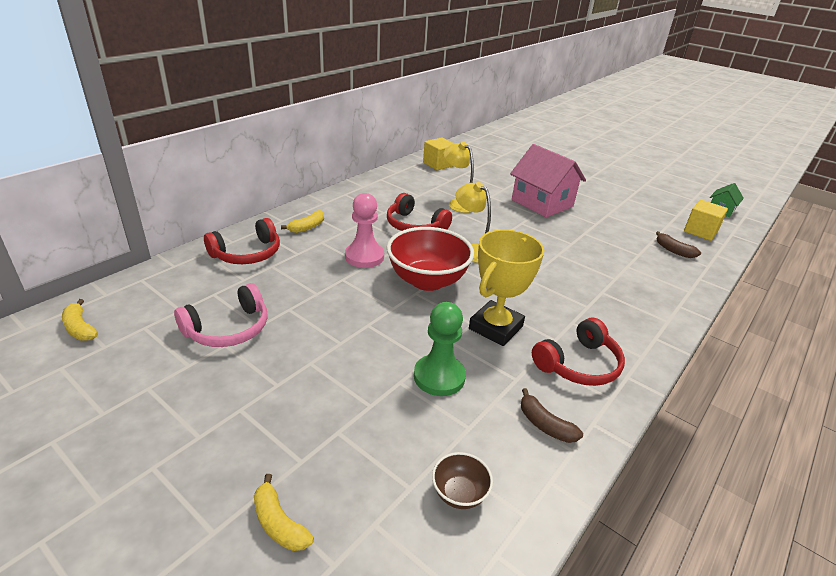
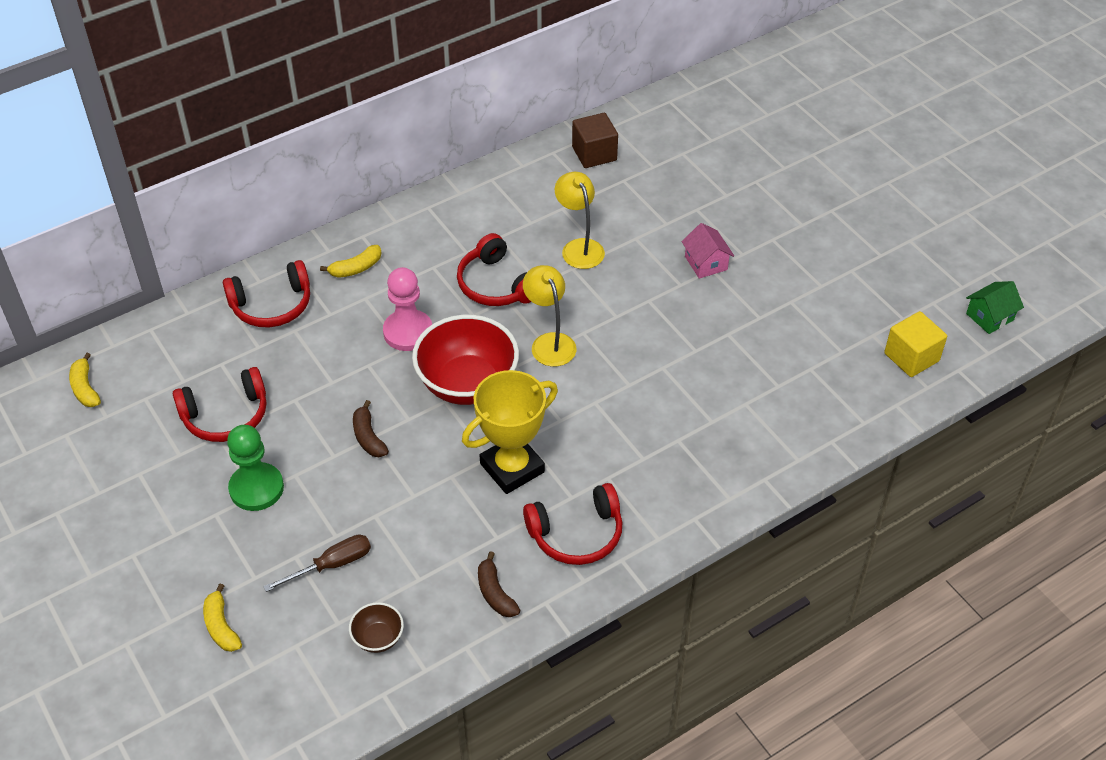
camera: 20 degrees right, 15 degrees up
pink headphones [174,283,268,347] -> red headphones [173,367,266,442]
green pawn [414,302,466,396] -> green pawn moved to [227,425,284,511]
yellow cube [423,138,454,170] -> brown cube [572,113,618,168]
pink house [510,144,586,217] -> pink house [682,223,734,279], size x0.49
brown banana [656,231,701,258] -> brown banana moved to [353,400,389,457]
none -> brown screwdriver [263,534,371,592]

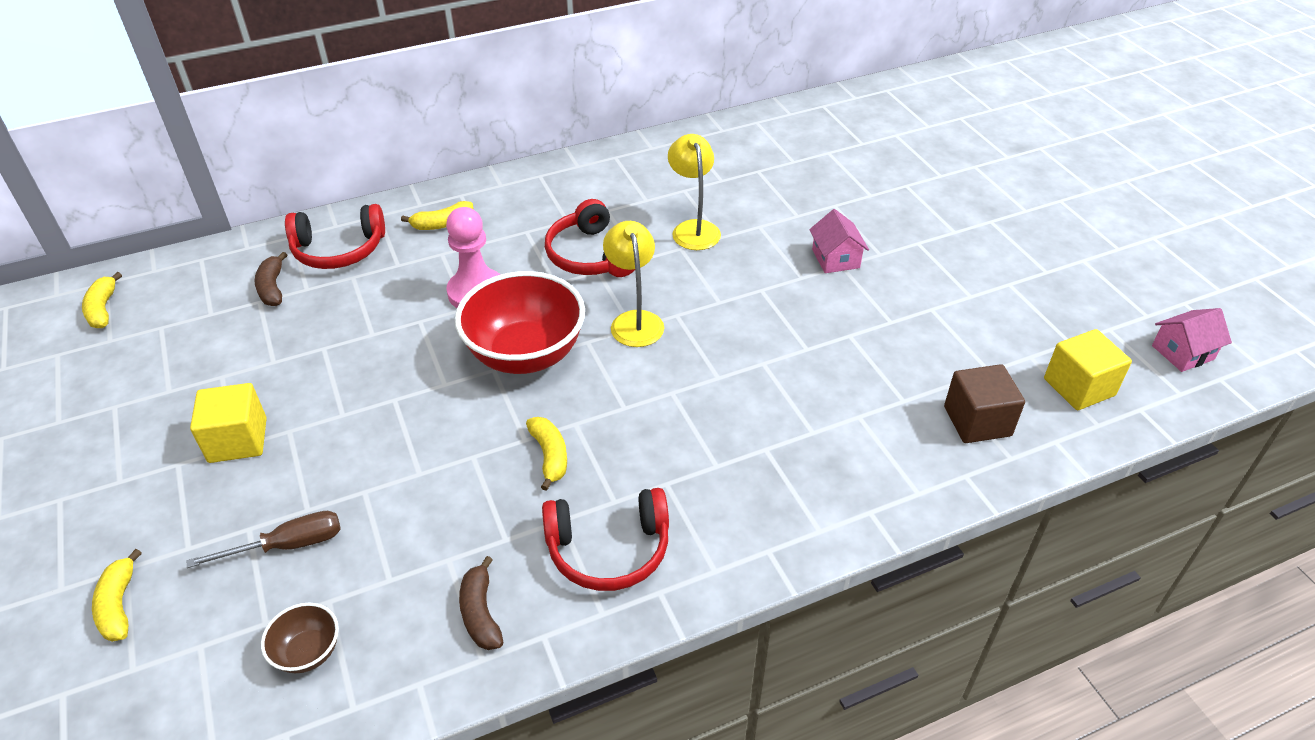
camera: 10 degrees right, 5 degrees down
red headphones [173,367,266,442] -> none
green pawn [227,425,284,511] -> yellow cube [190,383,267,463]
brown banana [353,400,389,457] -> brown banana moved to [255,252,287,306]
yellow trophy [462,370,558,494] -> yellow banana [526,417,567,491]
brown cube [572,113,618,168] -> brown cube moved to [944,364,1025,443]
green house [966,281,1024,334] -> pink house [1152,308,1232,372]

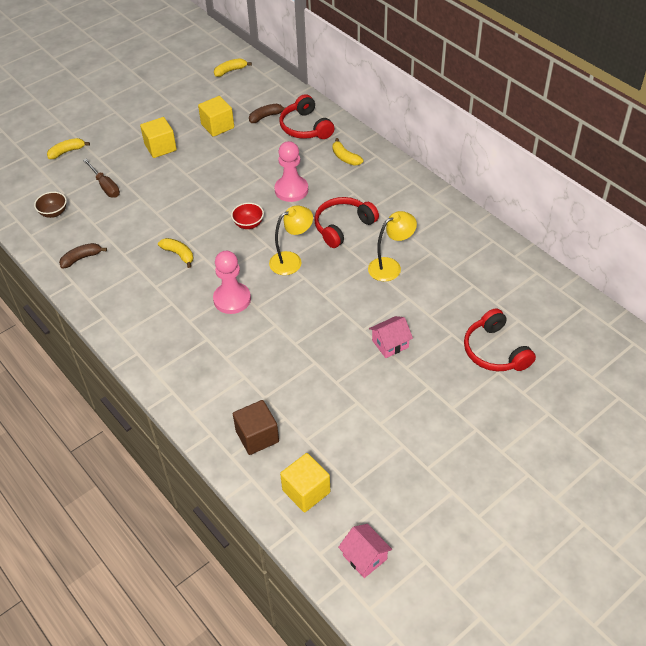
camera: 75 degrees right, 5 degrees up
red bowl [455,271,585,374] -> red bowl [231,203,264,229], size x0.46
yellow banana [526,417,567,491] -> yellow banana turned 105 degrees counterclockwise [158,238,193,268]
red headphones [542,488,669,591] -> red headphones moved to [464,308,536,371]
none -> yellow cube [198,96,234,137]
none -> pink pawn [213,251,251,314]

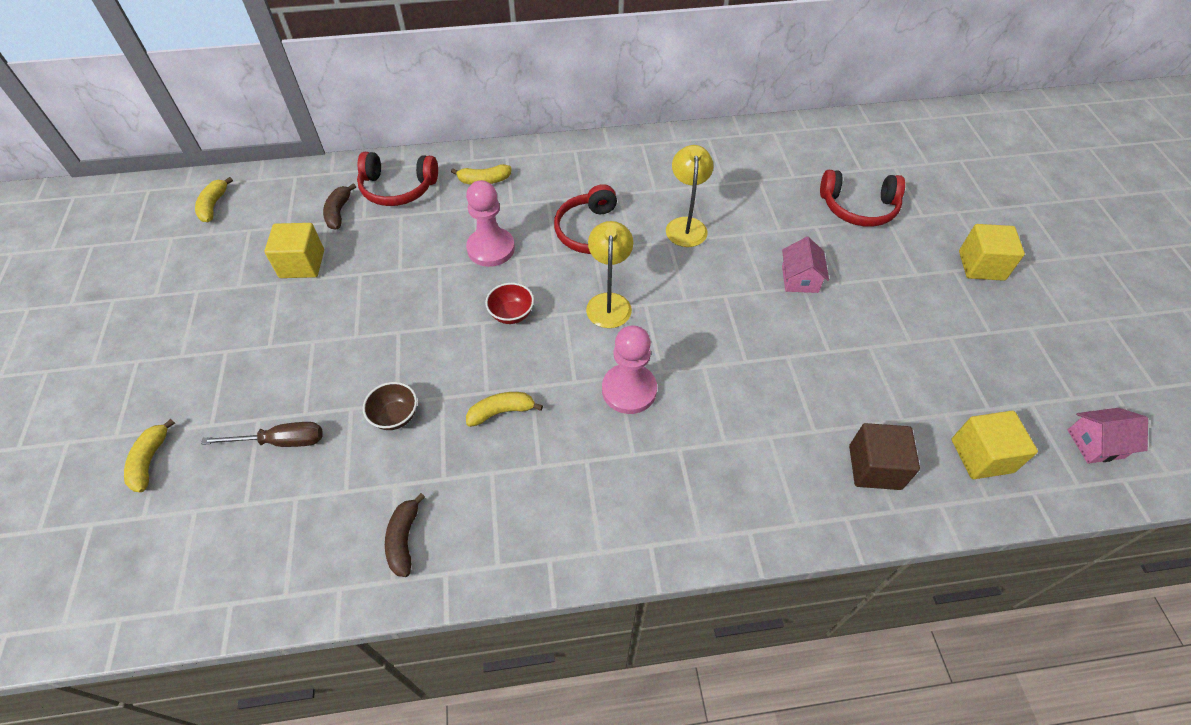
camera: 60 degrees left, 5 degrees up
brown bowl [34,192,67,218] -> brown bowl moved to [363,382,417,430]
yellow cube [140,117,177,158] -> yellow cube moved to [959,224,1025,281]

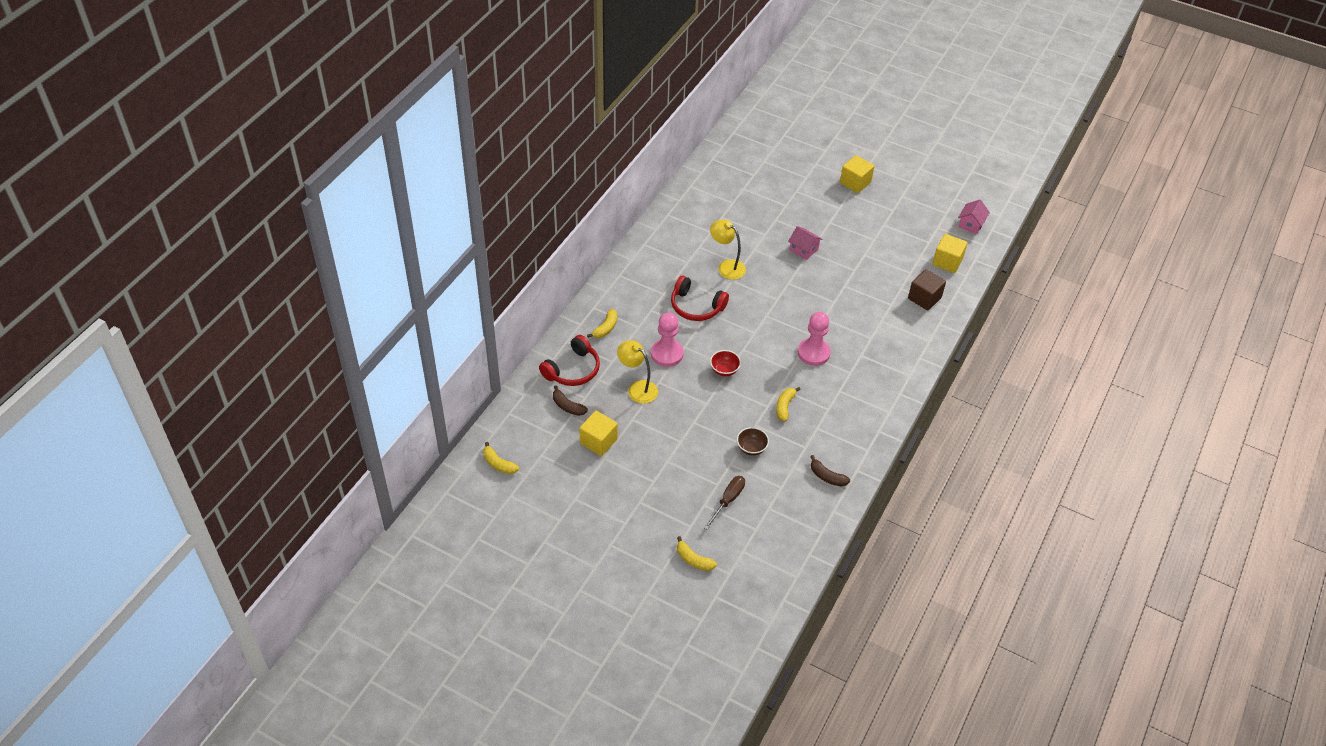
camera: 55 degrees left, 5 degrees down
yellow lamp [586,221,633,328] -> yellow lamp moved to [617,340,658,404]
red headphones [820,170,905,227] -> none

